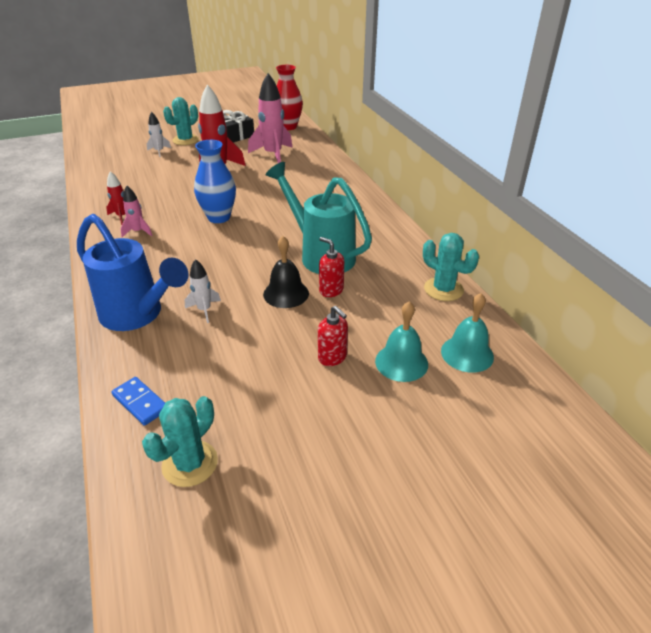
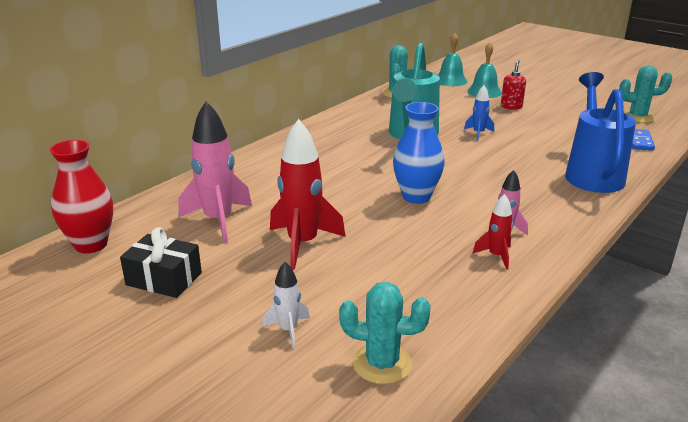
camera: 120 degrees left, 10 degrees down
turquoise cactus [163,97,199,145] -> turquoise cactus moved to [339,282,431,384]
white rocket [185,259,221,323] -> none
black bell [263,236,309,308] -> blue rocket [464,85,494,141]
red soap dispenser [319,237,344,297] -> none

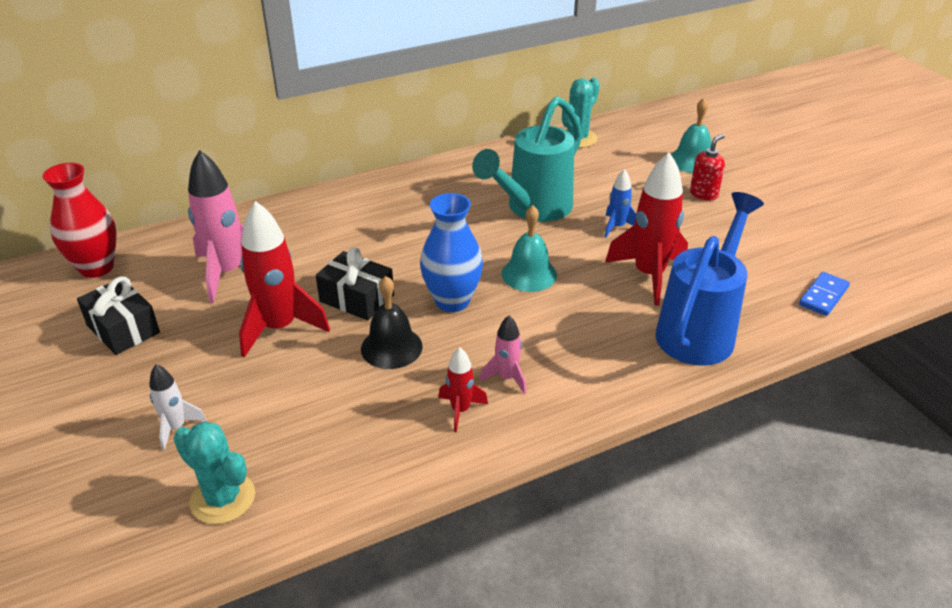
camera: 25 degrees right, 10 degrees up
turquoise bell [439,33,467,86] -> turquoise bell moved to [501,205,557,292]
turquoise cactus [619,66,672,123] -> none
none -> black gift [316,247,394,321]
none -> black bell [361,276,423,369]
none -> red rocket [605,153,688,305]

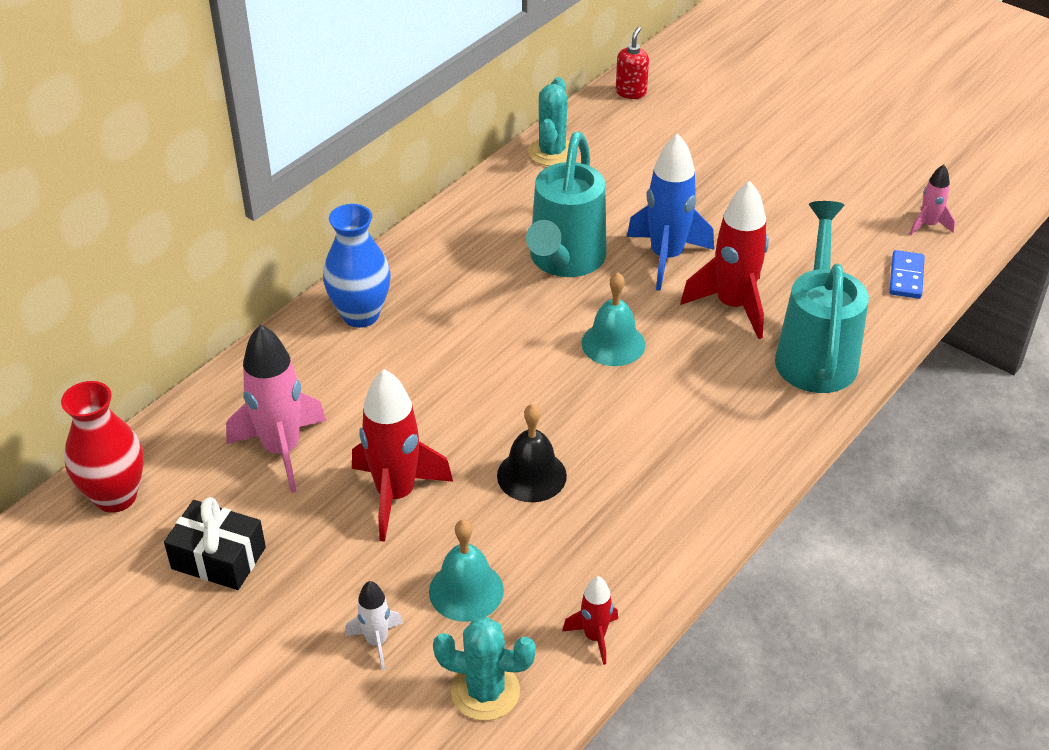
camera: 25 degrees left, 5 degrees up
black gift [316,247,394,321] -> none
blue vase [420,193,483,312] -> blue vase moved to [323,204,391,328]
red rocket [438,347,488,432] -> red rocket moved to [562,576,618,665]
pink rocket [479,316,526,394] -> pink rocket moved to [910,164,955,235]
blue rocket [605,169,636,238] -> blue rocket [627,133,714,291], size x1.94
blue watering can [655,192,764,366] -> turquoise watering can [775,201,869,393]
turquoise bell [671,98,711,173] -> turquoise bell moved to [429,520,504,622]
red soap dispenser [690,134,725,201] -> red soap dispenser moved to [616,27,649,99]

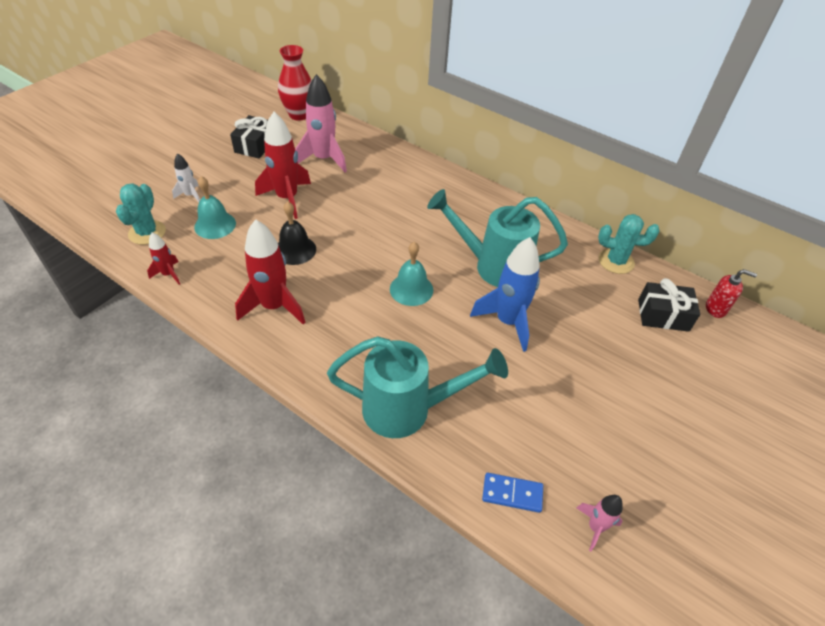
camera: 85 degrees right, 5 degrees up
blue vase [323,204,391,328] -> none
red rocket [681,181,769,339] -> red rocket moved to [235,219,305,324]
none -> black gift [638,278,700,332]

